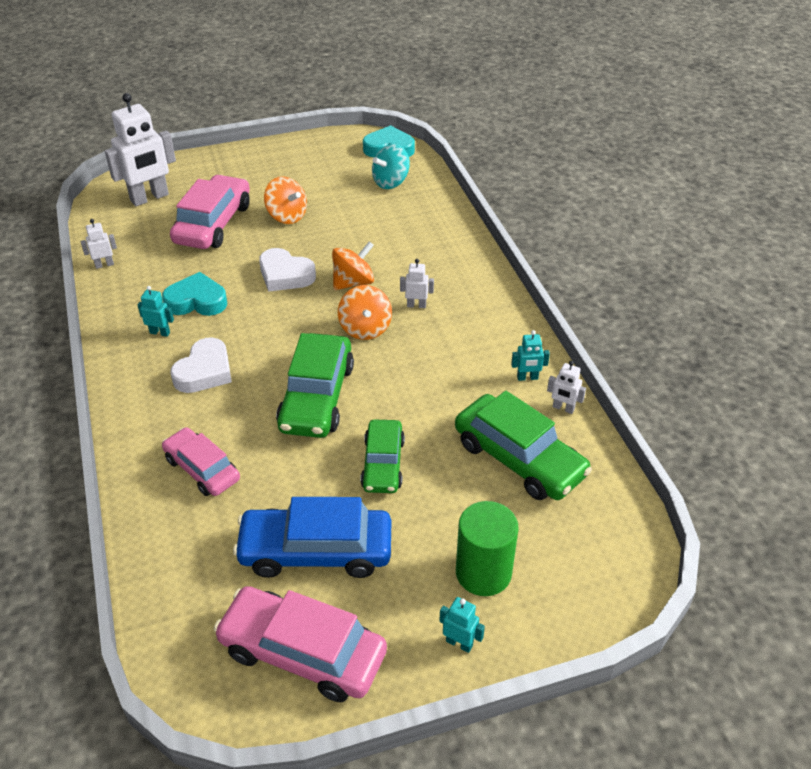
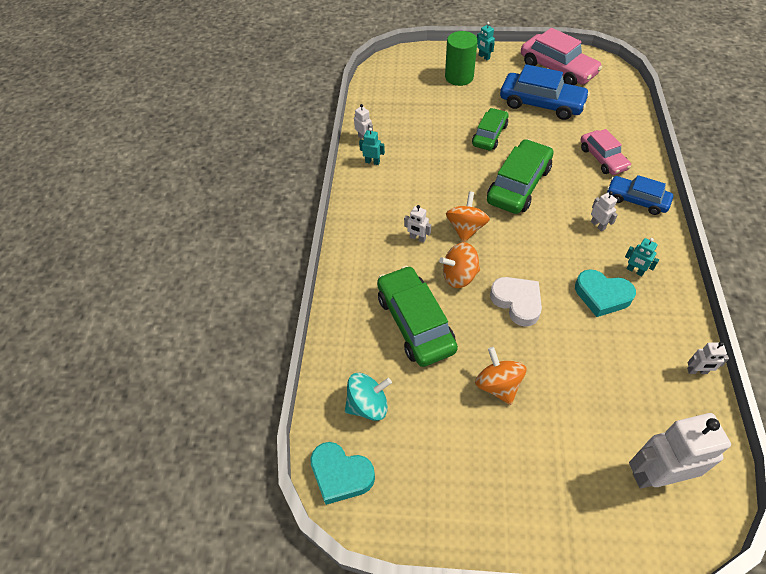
camera: 155 degrees left, 10 degrees up
pink car [170,175,250,249] -> none
white heart [170,337,232,393] -> white robot [591,191,618,231]
green car [455,391,592,500] -> green car moved to [377,266,458,367]
none -> blue car [607,175,673,215]

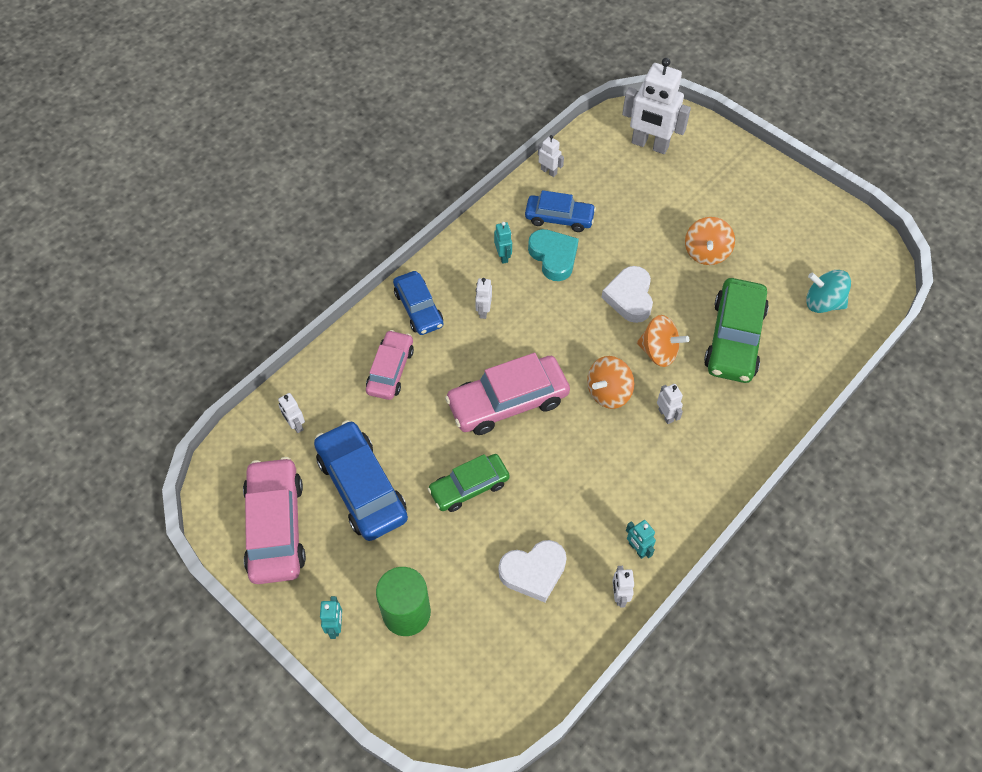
camera: 145 degrees left, 5 degrees up
turquoise heart [310,442,375,505] -> none
green car [487,139,553,214] -> pink car [445,353,570,435]
none -> white robot [278,393,305,433]
none -> white heart [498,540,567,603]
none -> blue car [525,190,596,232]

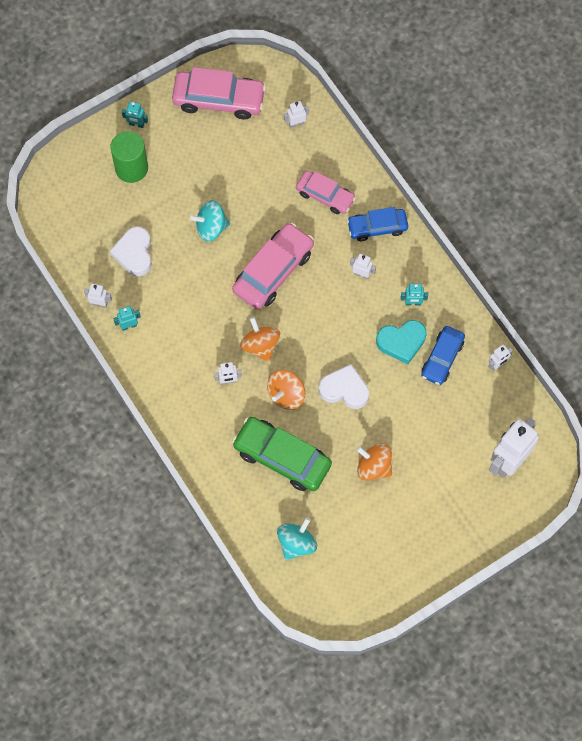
camera: 105 degrees right, 10 degrees up
blue car [314,420,408,541] -> none
green car [428,454,510,512] -> turquoise spinning top [190,200,230,242]
pink car [445,353,570,435] -> pink car turned 45 degrees clockwise [232,223,314,310]

